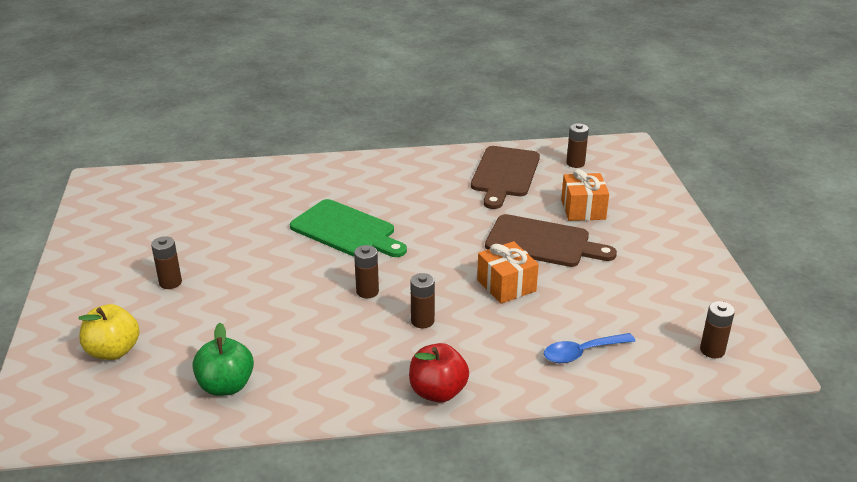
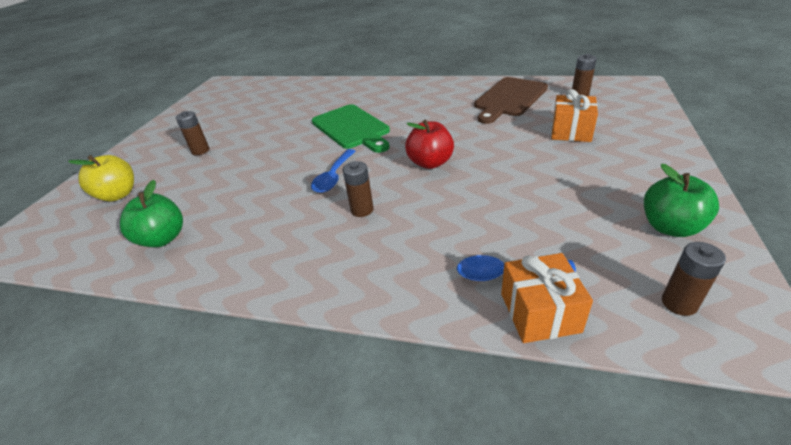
camera: 25 degrees right, 5 degrees up
brown battery [354,245,379,298] -> blue spoon [311,149,356,193]
red apple [409,343,469,403] -> red apple moved to [405,120,454,169]
orange gift [477,241,539,304] -> orange gift moved to [501,253,593,343]
brown cutting board [485,214,617,267] -> none
none -> green apple [644,164,719,237]

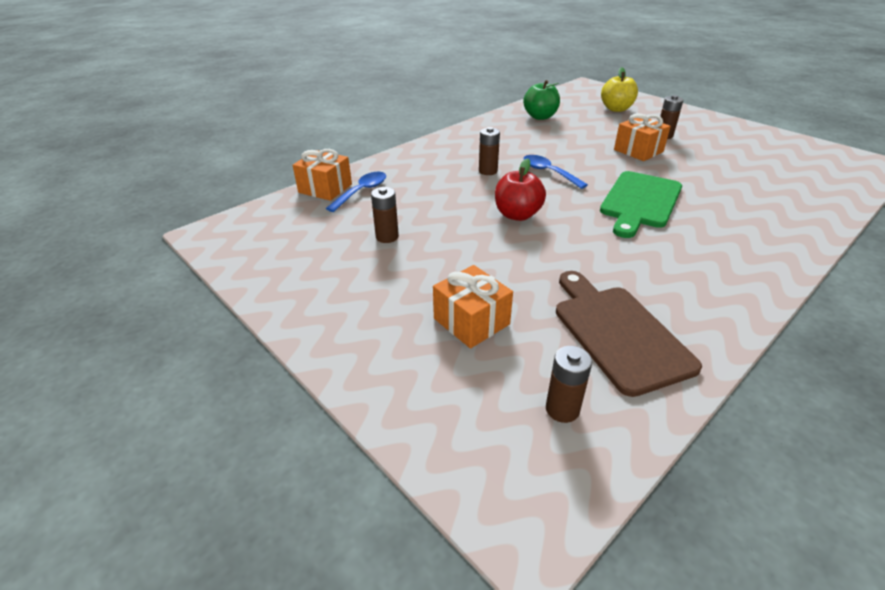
camera: 120 degrees right, 0 degrees up
green cutting board [312,104,390,153] -> green cutting board turned 60 degrees counterclockwise [600,171,682,238]
green apple [644,164,719,237] -> none
brown battery [662,242,726,316] -> brown battery moved to [371,187,399,243]
none -> orange gift [614,113,671,161]

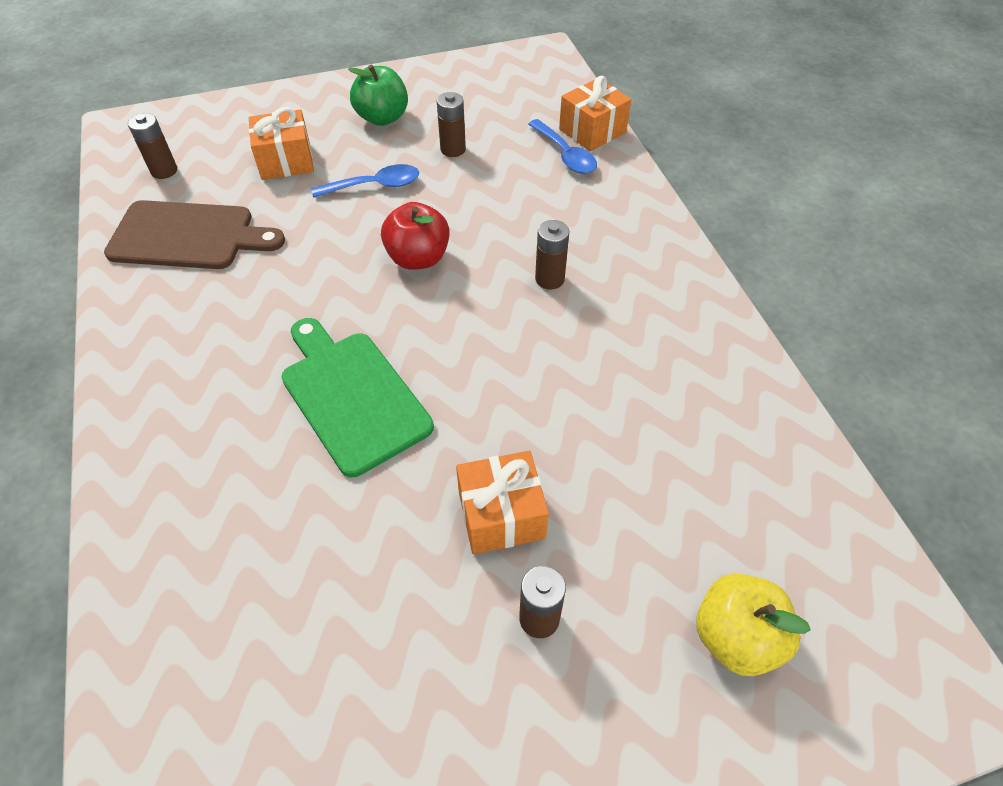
camera: 115 degrees right, 15 degrees up
green apple [523,80,560,120] -> green apple moved to [348,65,408,126]
blue spoon [523,155,588,189] -> blue spoon moved to [312,164,419,198]

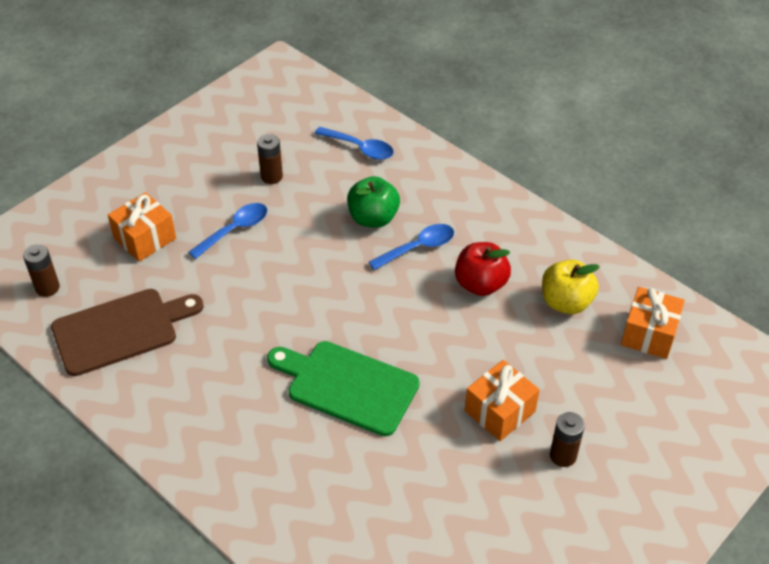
camera: 30 degrees left, 5 degrees down
green apple [348,65,408,126] -> green apple moved to [347,176,400,228]
red apple [381,202,450,270] -> red apple moved to [455,242,511,296]
brown battery [535,220,569,290] -> blue spoon [369,224,454,270]
orange gift [559,76,632,151] -> orange gift moved to [621,287,685,359]
yellow apple [696,574,811,676] -> yellow apple moved to [542,259,600,314]

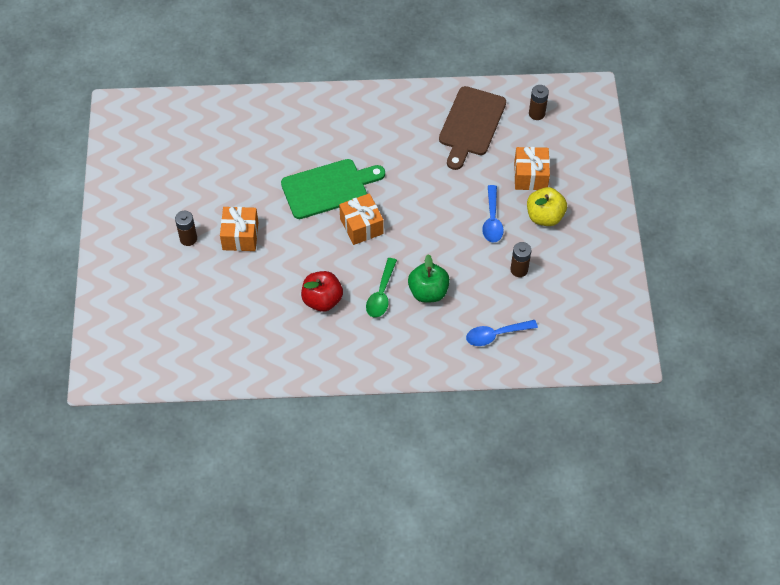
camera: 135 degrees right, 10 degrees up
blue spoon [369,224,454,270] -> green spoon [366,258,397,318]
yellow apple [542,259,600,314] -> yellow apple moved to [527,187,567,226]
orange gift [621,287,685,359] -> orange gift moved to [339,193,384,245]

